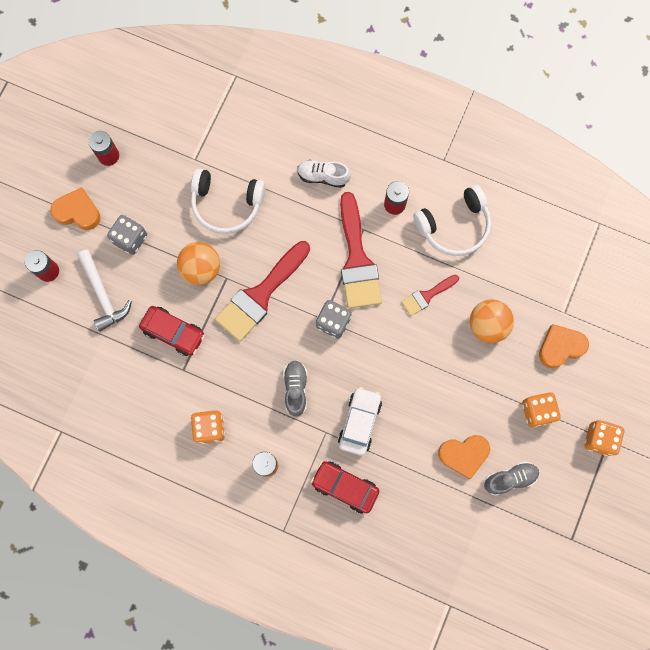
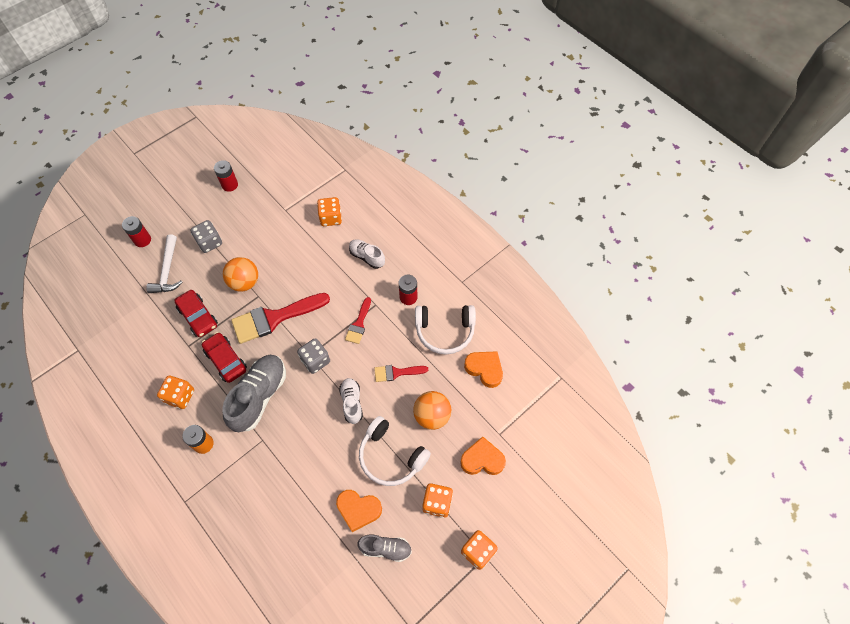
camera: 25 degrees right, 15 degrees down
orange heart [50,187,101,230] -> orange heart moved to [464,351,503,388]
white headphones [191,169,265,234] -> white headphones moved to [359,416,431,486]
grey shoe [283,360,307,417] -> grey shoe [222,355,286,432], size x1.77
red car [311,461,379,514] -> red car moved to [202,332,247,383]
white car [338,387,382,455] -> none
red brush [340,192,382,308] -> red brush [345,297,371,344], size x0.52
none -> orange dice [317,197,342,226]
none -> white shoe [339,378,363,424]

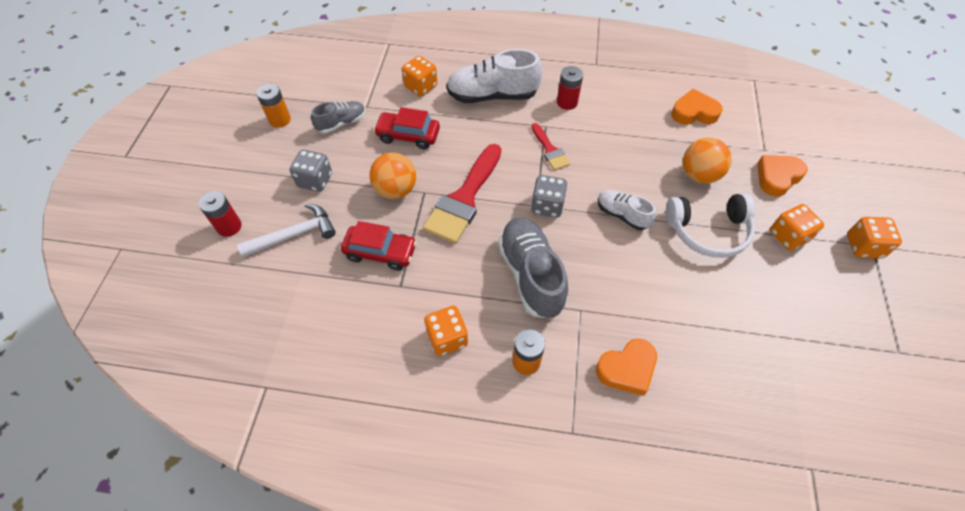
camera: 40 degrees left, 5 degrees down
white hammer [146,234,183,293] -> white hammer turned 75 degrees counterclockwise [237,204,336,258]
red car [202,332,247,383] -> red car moved to [373,107,440,149]
red battery [214,160,238,192] -> orange battery [256,84,291,128]
orange heart [336,490,382,532] -> orange heart moved to [596,339,657,396]
white shoe [349,239,385,269] -> white shoe [446,49,543,103], size x1.77
grey shoe [357,535,412,562] -> grey shoe moved to [311,101,365,134]
red brush [374,365,428,382] -> none
white headphones [415,305,476,354] -> none

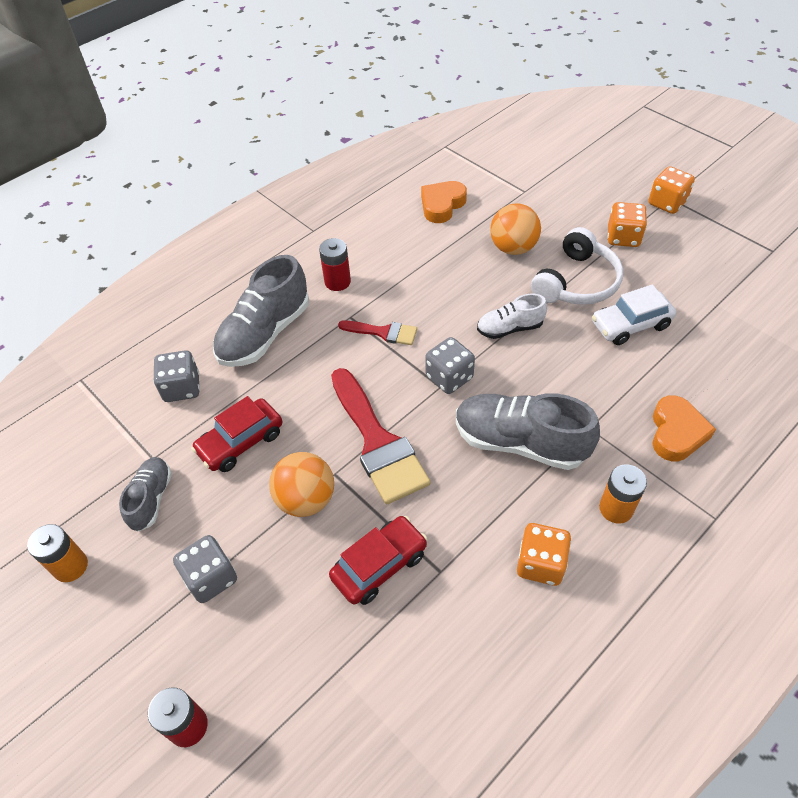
camera: 50 degrees left, 5 degrees down
white hammer [237,204,336,258] -> none
orange dice [402,56,438,97] -> grey dice [153,350,200,402]
white shoe [446,49,543,103] -> grey shoe [213,255,309,367]
orange heart [757,155,808,197] -> none
none -> white car [592,285,676,345]

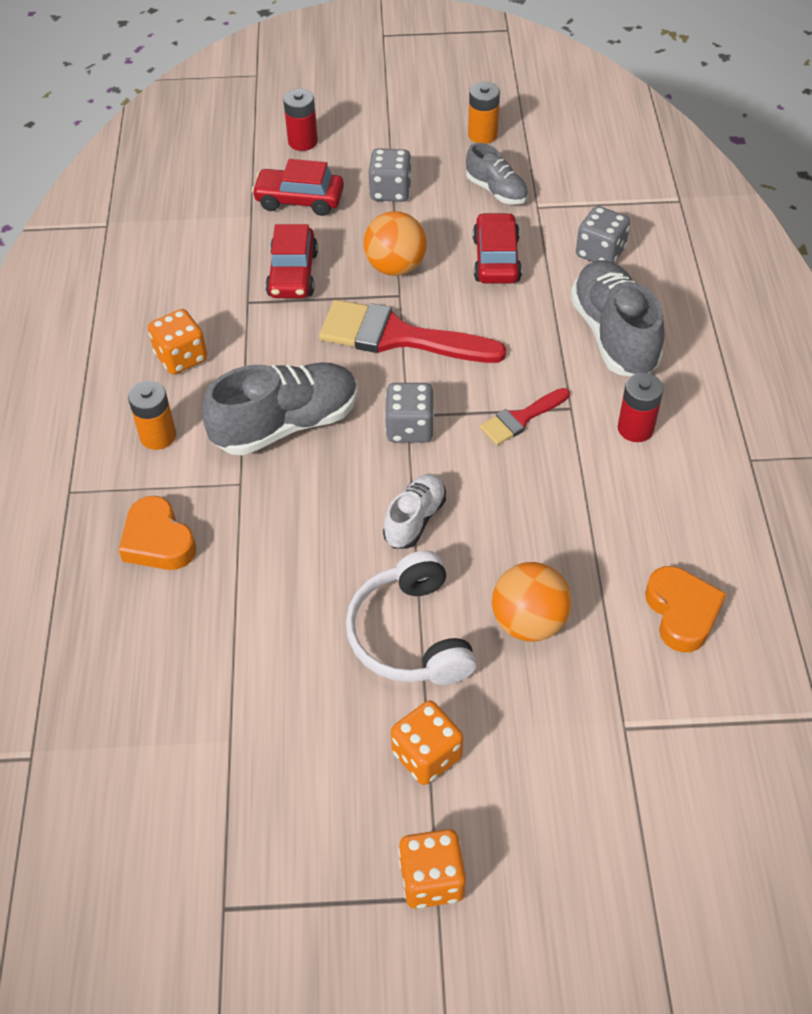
camera: 130 degrees right, 0 degrees up
white car [592,285,676,345] -> none
none -> red car [252,159,344,216]

